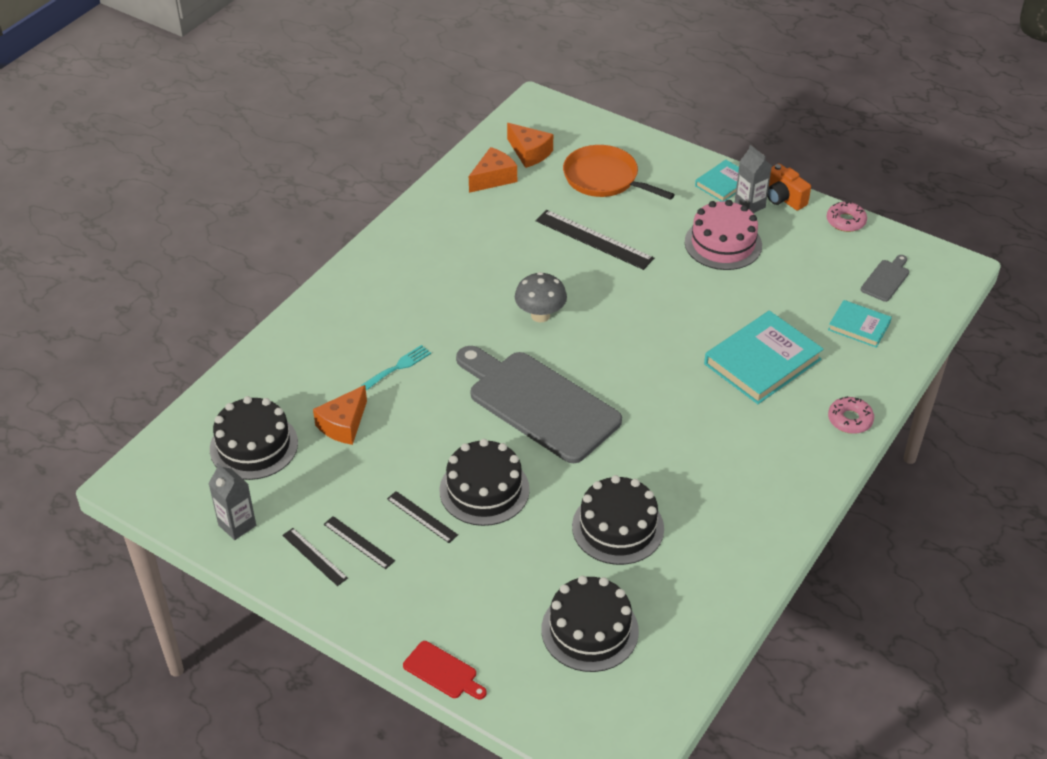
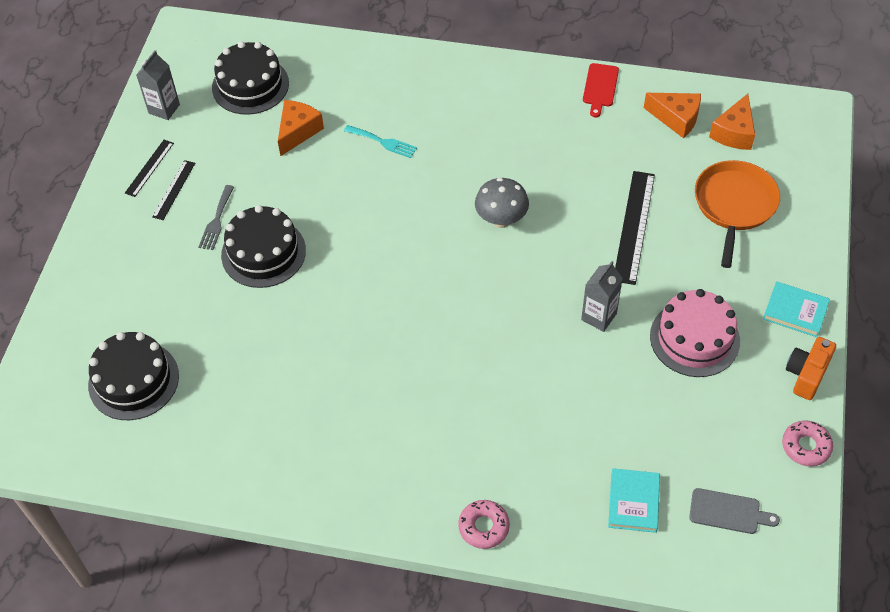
camera: 70 degrees right, 10 degrees up
orange cheese [313,385,367,445] -> orange cheese turned 105 degrees clockwise [278,100,324,156]
black ruler [387,491,458,543] -> grey fork [199,185,234,250]
red cutting board [403,641,487,699] -> red cutting board moved to [583,63,619,117]
grey cutting board [456,346,622,463] -> none
black cake [572,475,664,565] -> none
turquoise book [704,311,823,404] -> none
grey carton [734,145,772,213] -> grey carton moved to [581,261,623,332]

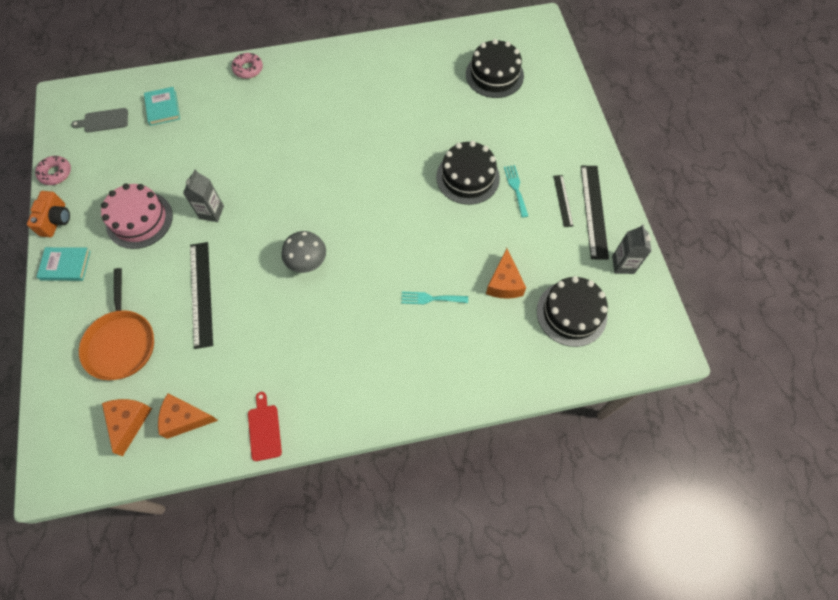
camera: 155 degrees right, 10 degrees up
black ruler [125,140,174,197] -> black ruler [581,166,609,260], size x1.79
grey fork [199,185,234,250] -> turquoise fork [504,165,528,218]

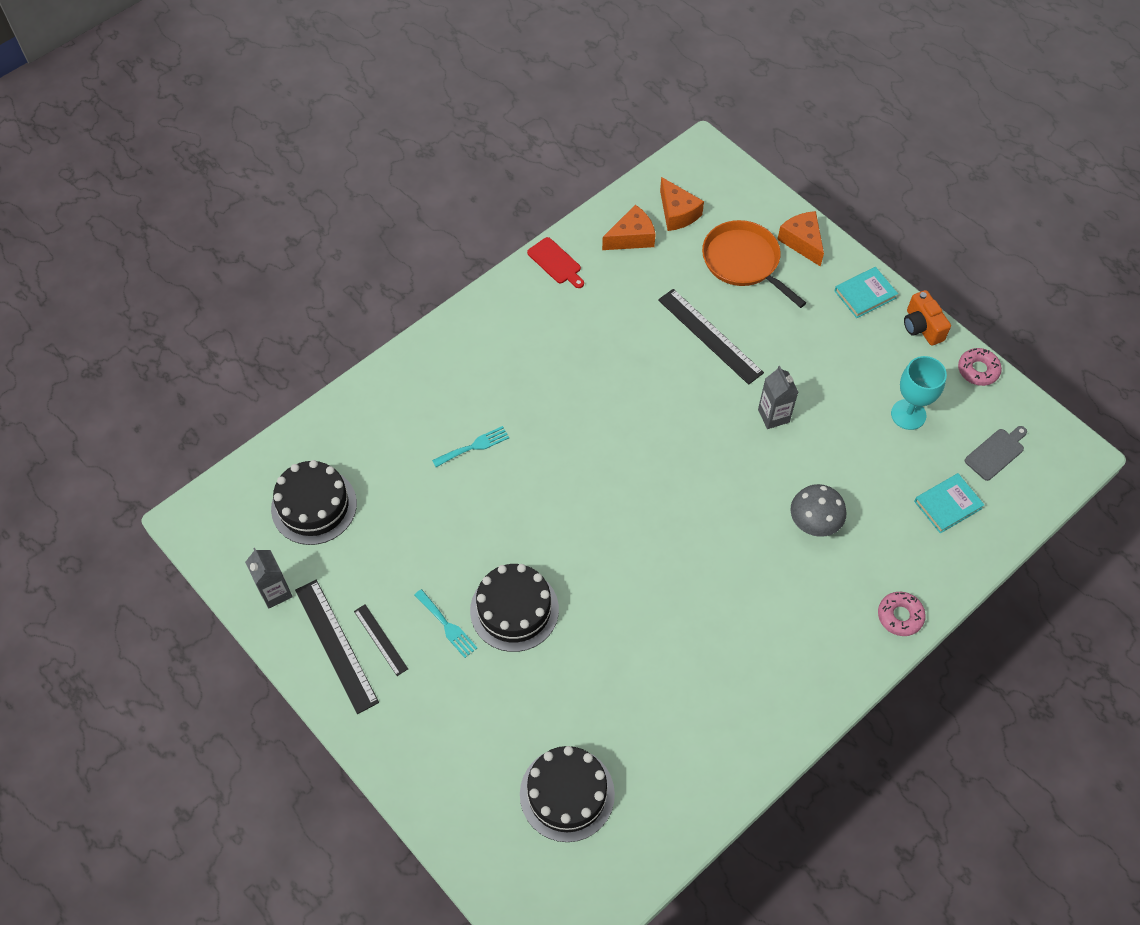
camera: 150 degrees right, 5 degrees down
pink cake [101,184,173,249] -> none
turquoise book [144,87,180,126] -> turquoise book turned 75 degrees counterclockwise [914,473,984,533]
grey mushroom [281,231,326,273] -> grey mushroom moved to [790,484,847,537]
orange cheese [486,248,526,299] -> orange cheese moved to [777,211,824,266]
none -> turquoise goblet [891,356,947,430]

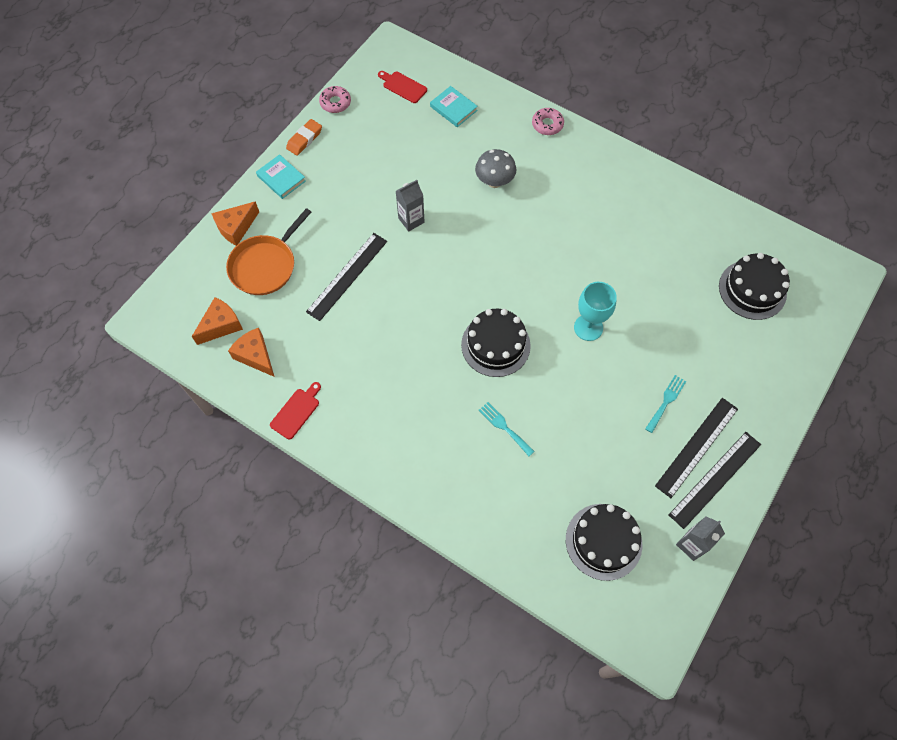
camera: 105 degrees left, 5 degrees up
black ruler [354,605,408,676] -> black ruler [655,398,738,498], size x1.79
black cake [470,564,559,652] -> black cake moved to [461,309,531,377]
turquoise goblet [891,356,947,430] -> turquoise goblet moved to [574,282,617,341]
orange camera [904,290,951,346] -> orange eraser [286,119,322,156]
grey cutting board [965,426,1027,481] -> red cutting board [378,71,427,103]

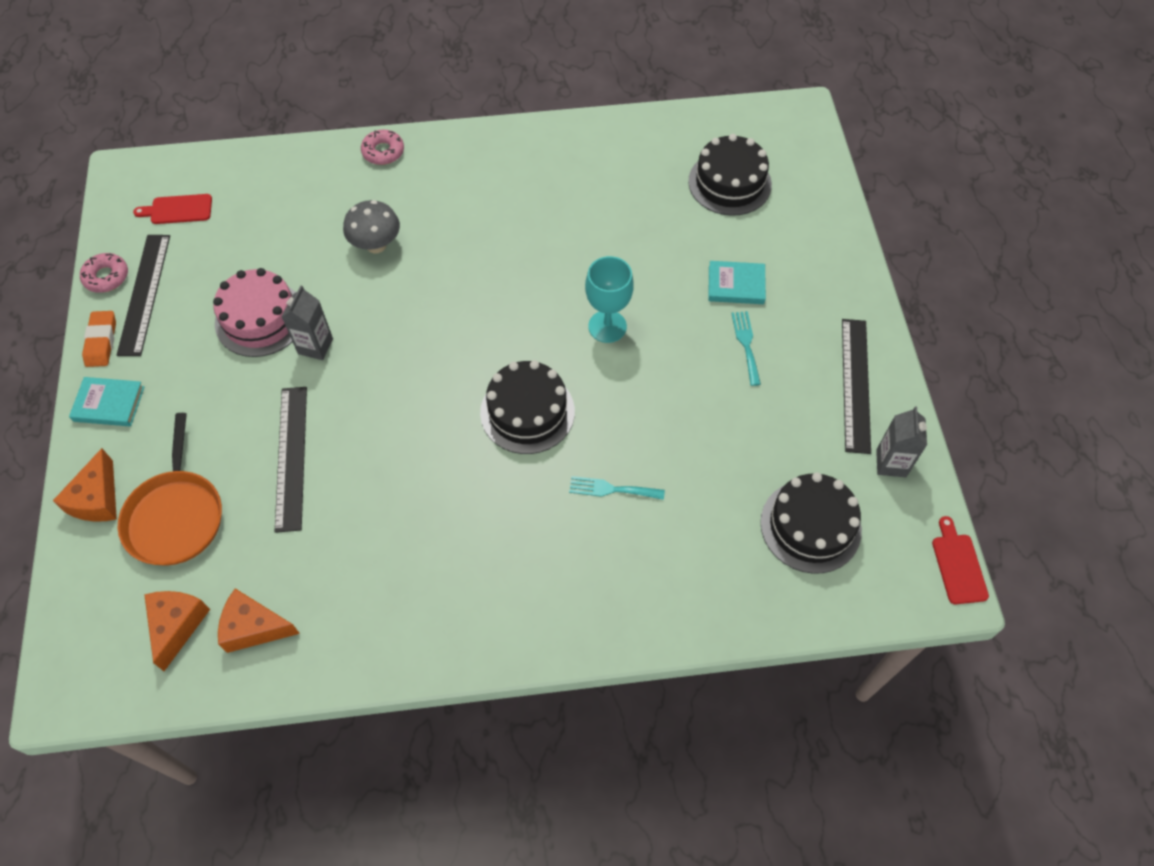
camera: 40 degrees left, 5 degrees down
red cutting board [270,382,321,439] -> red cutting board moved to [932,516,989,604]
turquoise book [430,86,478,127] -> turquoise book moved to [708,261,766,304]
black ruler [655,398,738,498] -> black ruler moved to [117,235,170,356]
none -> pink cake [213,268,296,357]

